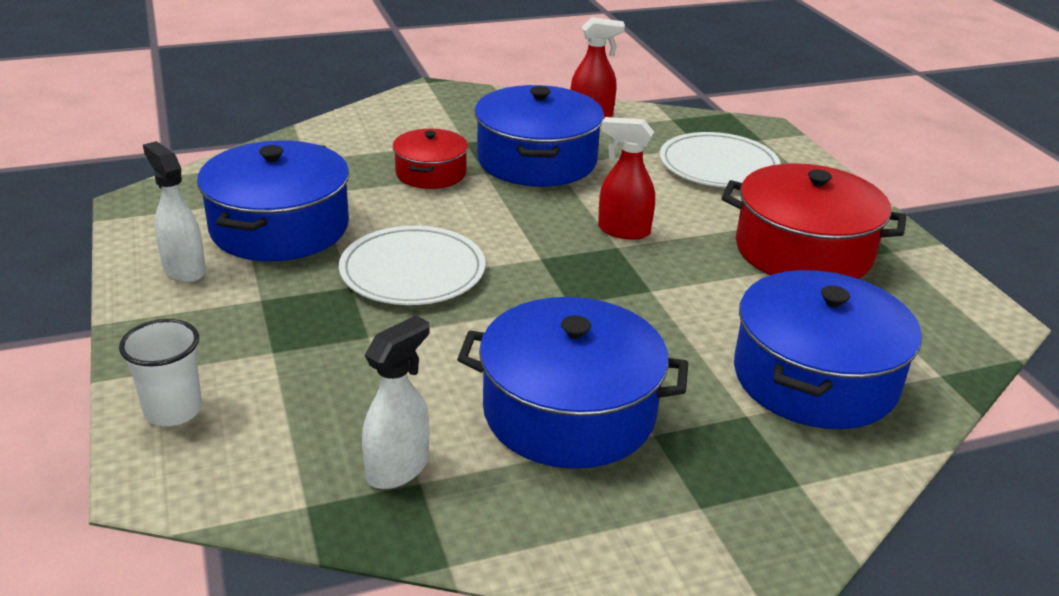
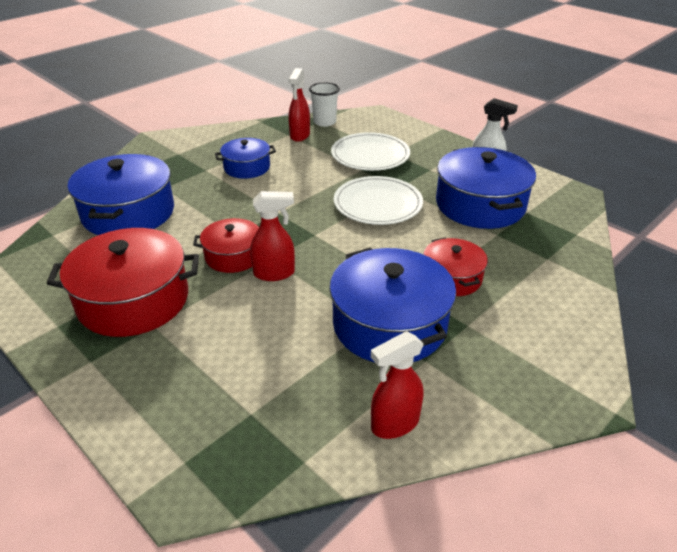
camera: 155 degrees right, 5 degrees up
white cup [119,319,202,426] -> white cup moved to [309,82,340,127]
white spray bottle [362,315,430,489] -> red spray bottle [289,68,310,142]
blue pot [457,297,688,469] -> blue pot [215,138,276,179], size x0.57
white plate [660,132,781,187] -> white plate moved to [331,132,410,171]
none -> red pot [193,218,259,273]

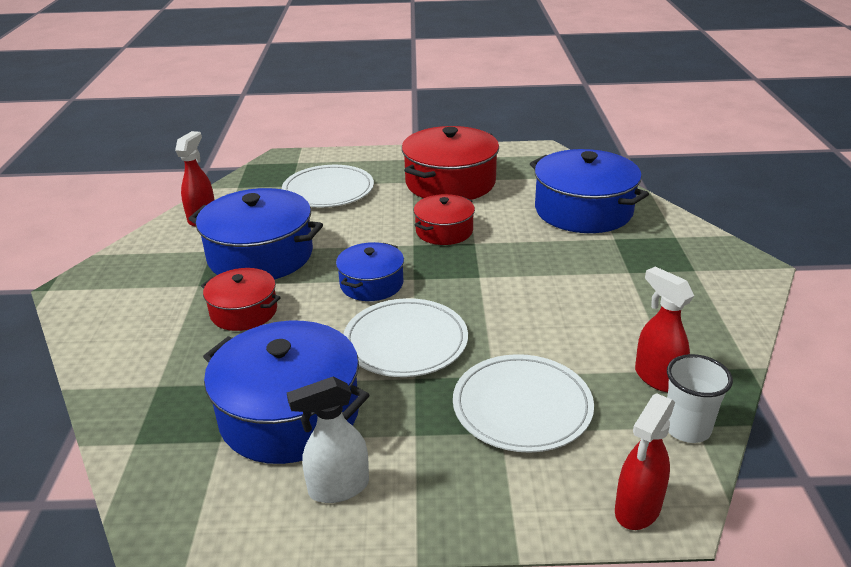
camera: 135 degrees right, 5 degrees down
blue pot [215,138,276,179] -> blue pot moved to [336,242,404,301]
red spray bottle [250,191,295,281] -> red spray bottle moved to [615,393,675,530]
none -> white plate [282,165,374,207]

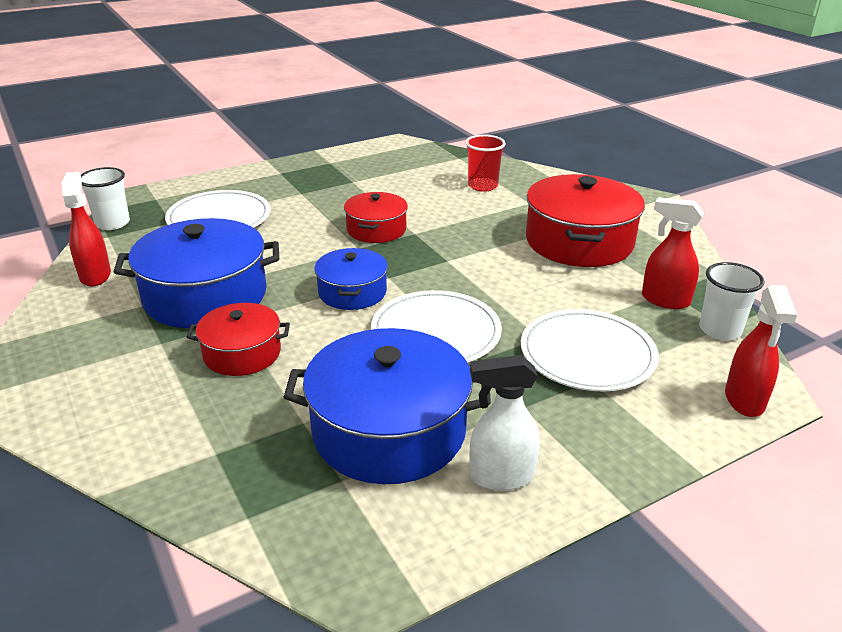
camera: 30 degrees left, 0 degrees up
white spray bottle [287,377,369,503] -> white spray bottle turned 45 degrees clockwise [469,355,540,491]
red pot [402,126,499,200] -> red pot moved to [526,174,645,267]
blue pot [530,149,649,233] -> red cup [465,135,506,192]
none -> white cup [81,167,130,230]

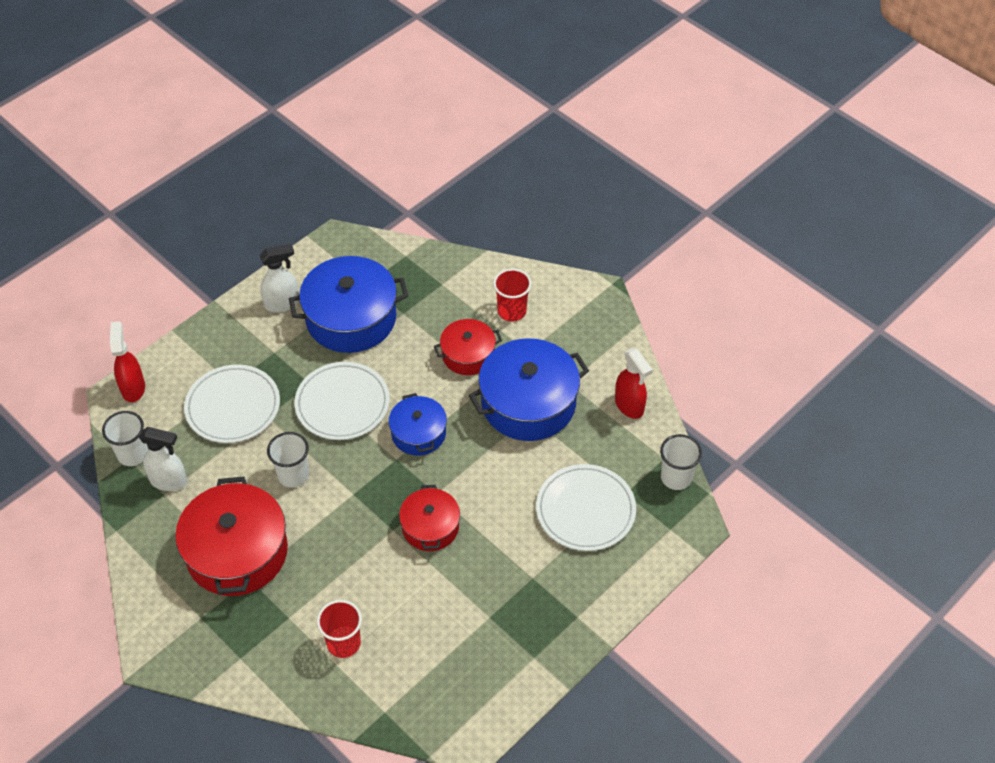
camera: 165 degrees right, 20 degrees up
red spray bottle [642,197,704,309] -> white spray bottle [139,427,187,491]
none -> white cup [267,432,309,488]
none -> red cup [493,268,532,321]

